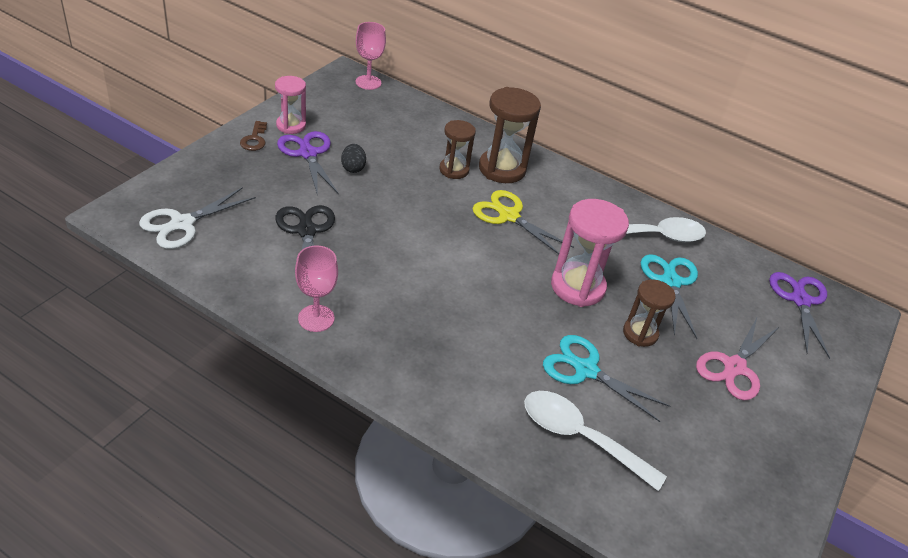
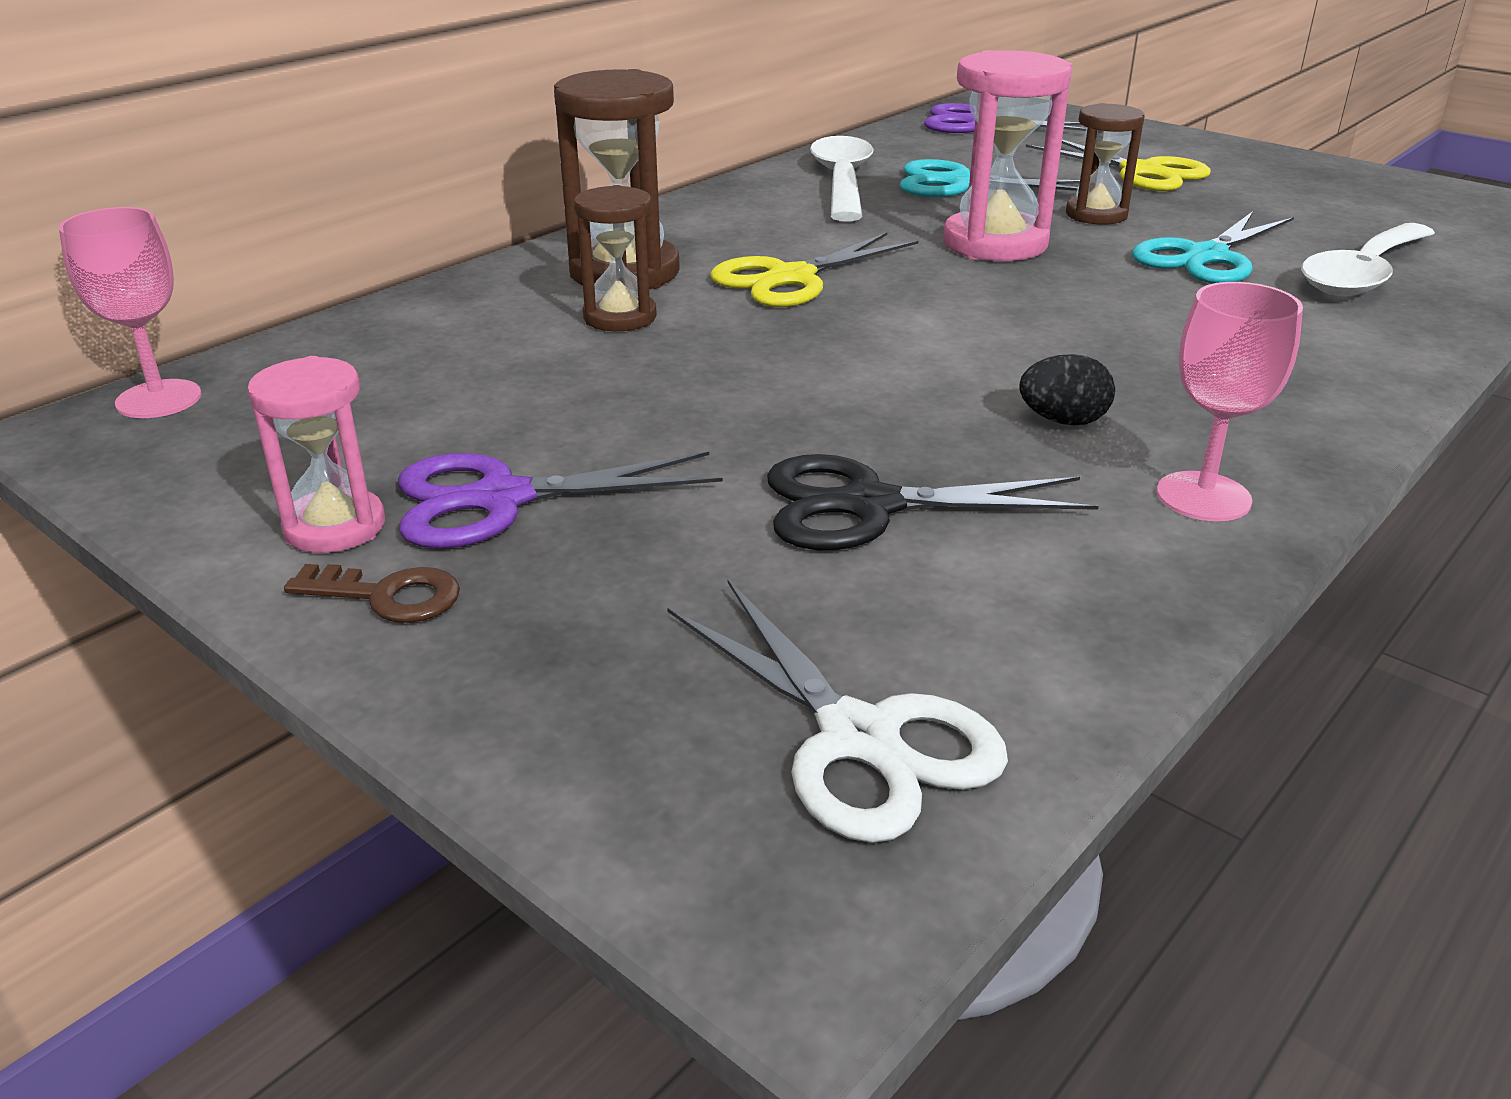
camera: 75 degrees left, 10 degrees down
black egg [341,144,366,173] -> black egg moved to [1019,354,1115,425]
pink scissors [696,318,779,400] -> yellow scissors [1026,140,1211,191]

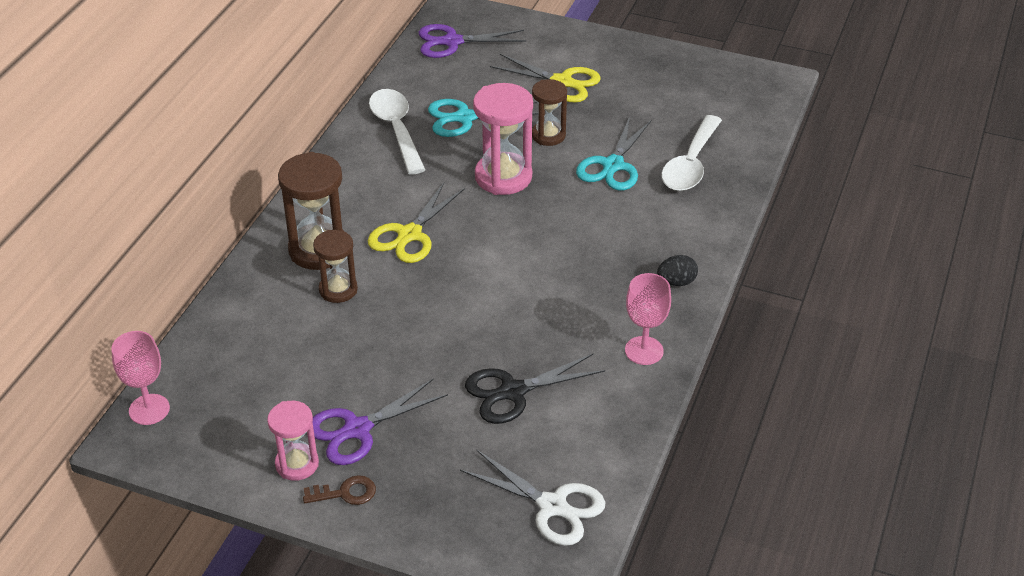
camera: 20 degrees left, 10 degrees up
black egg [1019,354,1115,425] -> black egg moved to [657,255,698,286]

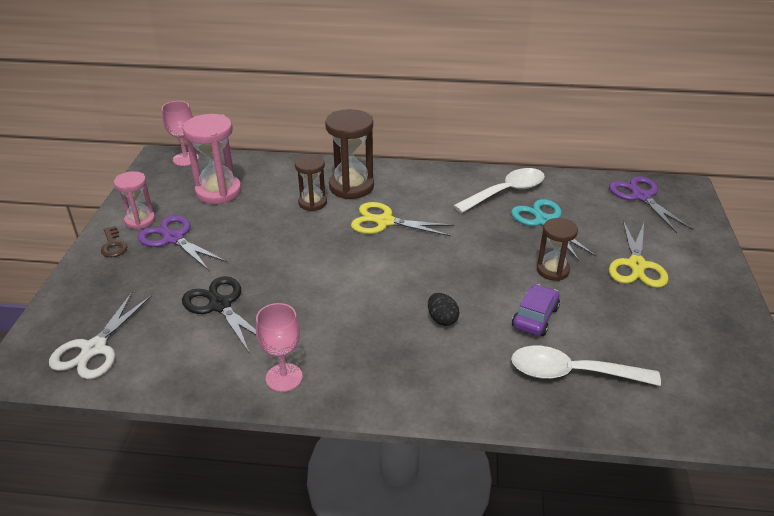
camera: 75 degrees right, 5 degrees down
pink hourglass [473,83,533,195] -> pink hourglass moved to [183,114,242,204]
turquoise scissors [576,116,651,190] -> purple car [512,284,560,336]
black egg [657,255,698,286] -> black egg moved to [428,293,459,326]

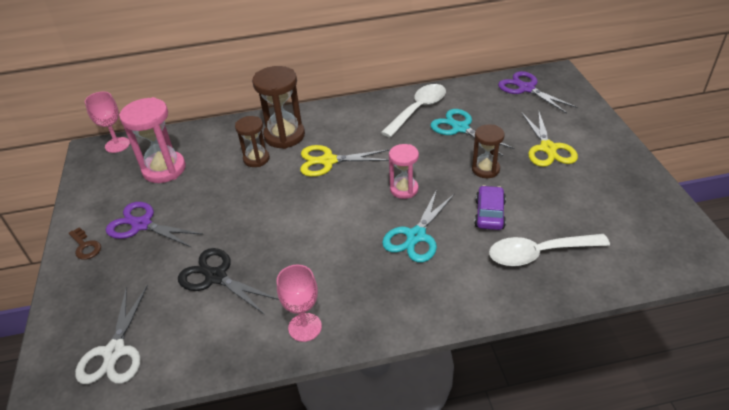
camera: 15 degrees left, 5 degrees up
pink hourglass [114,171,155,230] -> pink hourglass moved to [389,144,419,199]
black egg [428,293,459,326] -> turquoise scissors [382,189,455,263]

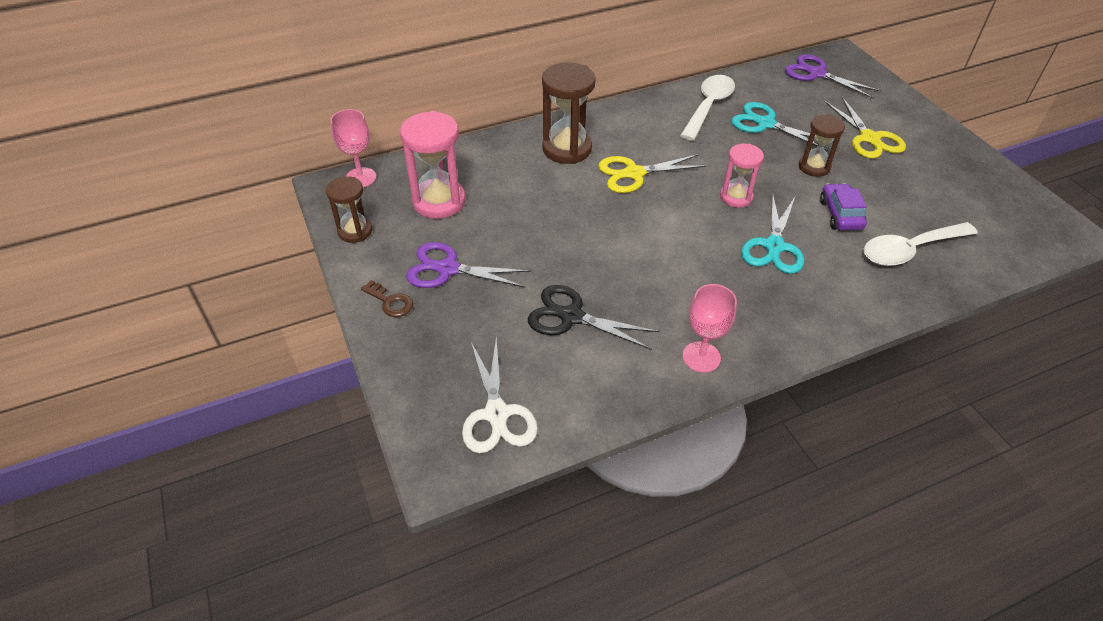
camera: 15 degrees left, 5 degrees up
brown hourglass [235,116,270,167] -> brown hourglass moved to [326,176,372,243]

